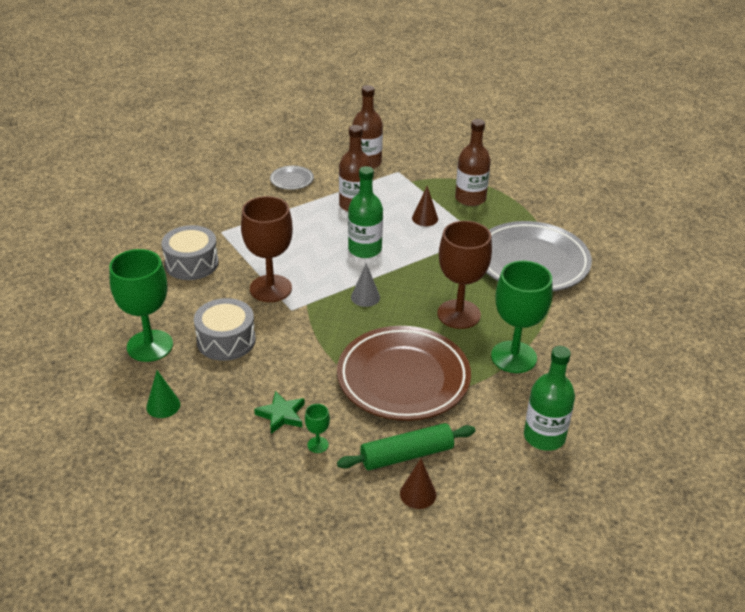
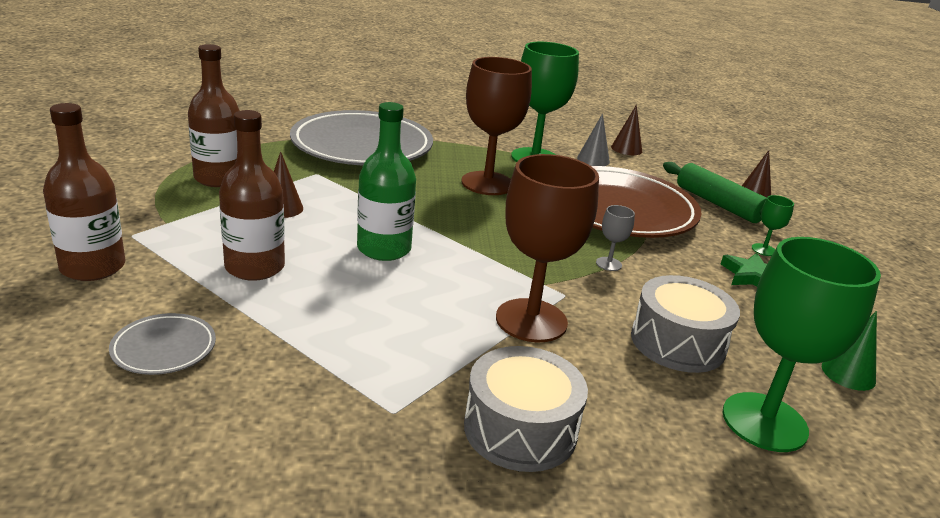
camera: 110 degrees left, 10 degrees down
grey cone [351,263,380,307] -> grey cone moved to [577,113,610,166]
green bottle [524,346,575,451] -> brown cone [611,105,642,155]
none -> grey goblet [596,205,635,271]

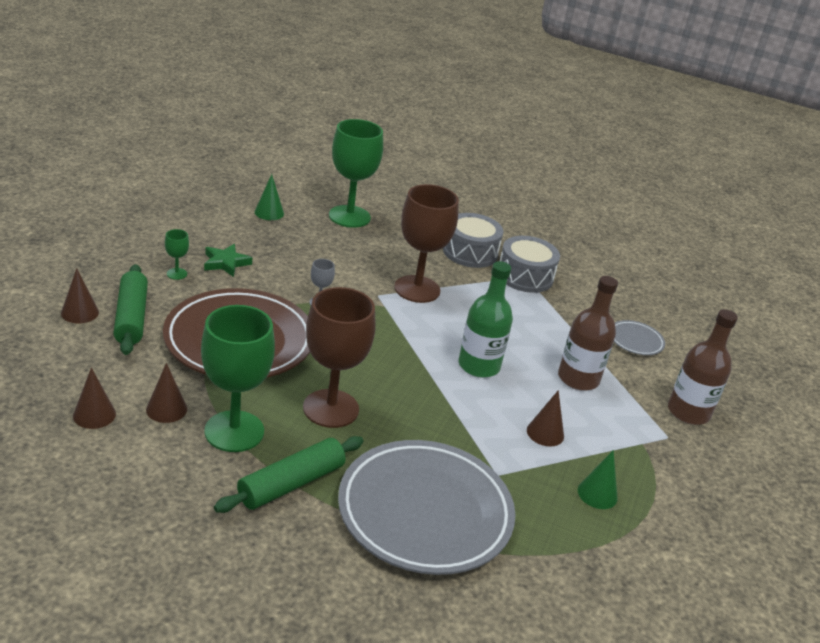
camera: 155 degrees left, 5 degrees up
brown bottle [188,44,240,187] -> green cone [578,450,618,509]
grey cone [577,113,610,166] -> brown cone [146,363,187,423]
grey drum [631,275,740,373] -> grey drum moved to [500,236,560,293]
none -> green rolling pin [214,436,364,513]

